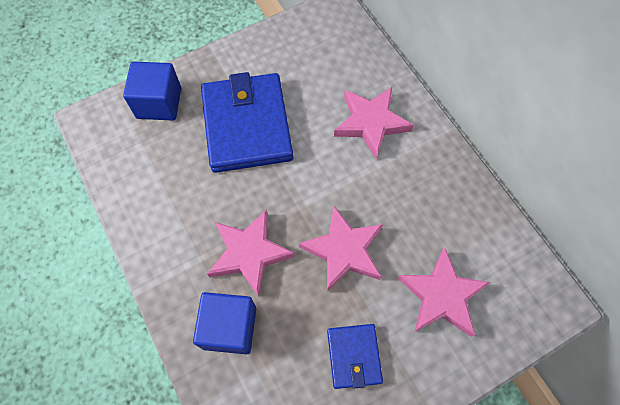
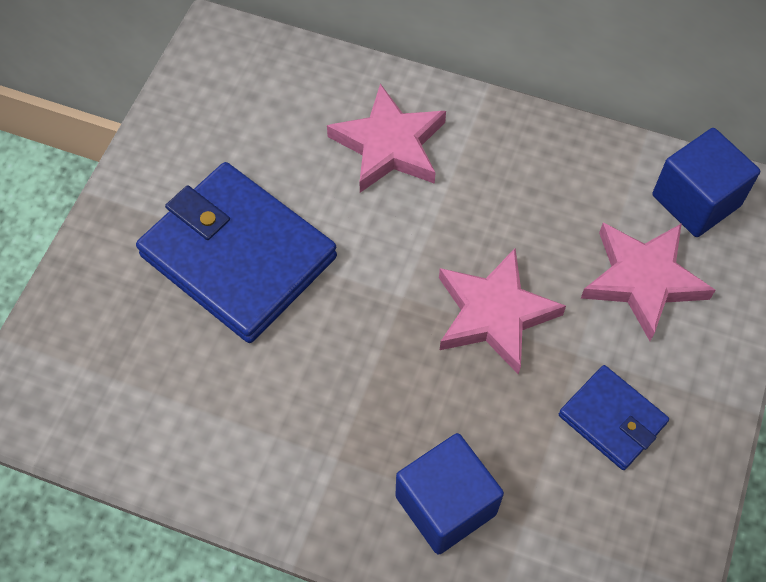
camera: 40 degrees left, 5 degrees down
blue cube [123,61,181,121] -> blue cube moved to [652,128,760,237]
pink star [207,210,295,297] -> none

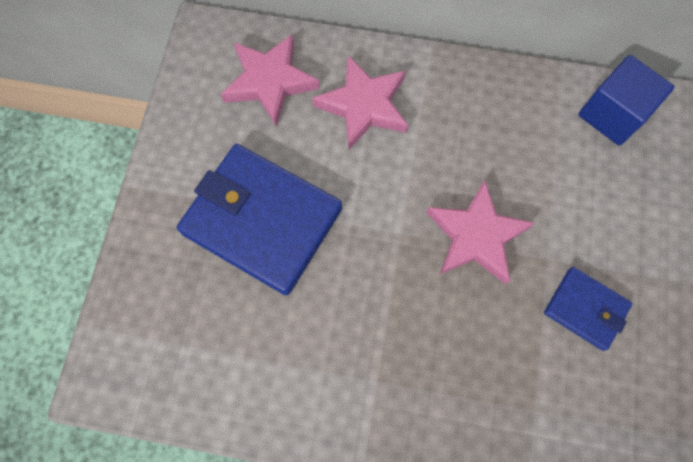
camera: 10 degrees left, 10 degrees up
blue cube [395,433,504,555] -> none
pink star [581,223,715,341] -> pink star moved to [221,34,320,127]

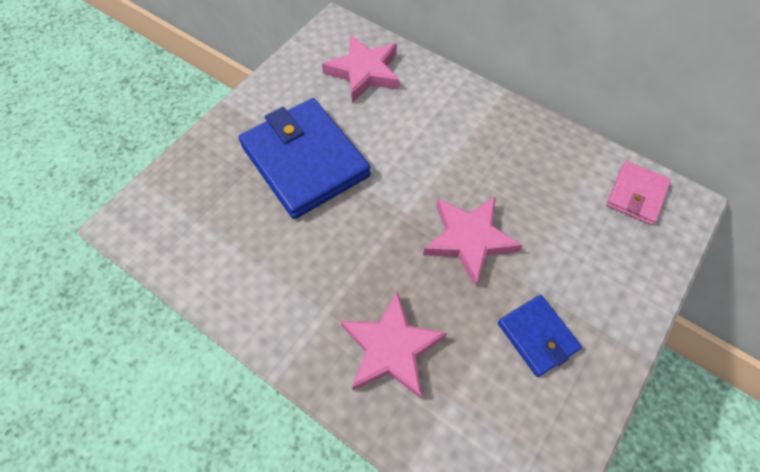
camera: 25 degrees right, 10 degrees down
pink star [312,55,408,150] -> pink star moved to [341,291,447,398]
blue cube [578,55,674,146] -> pink wallet [606,161,671,225]

